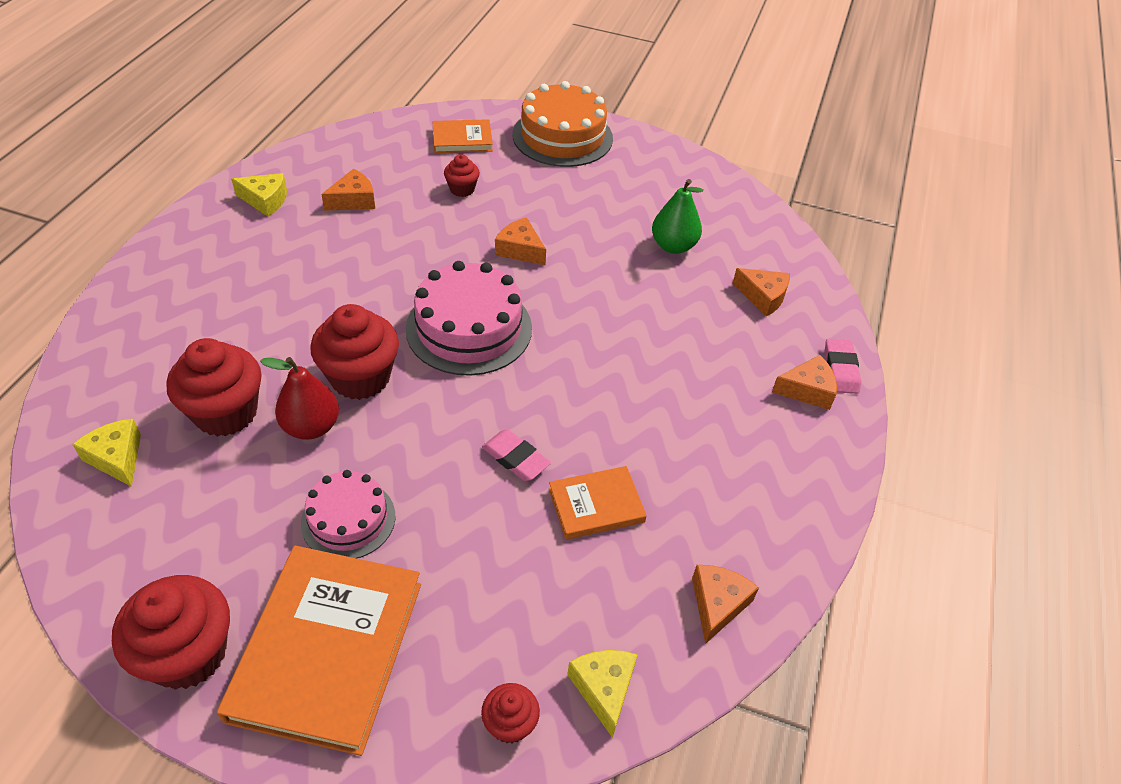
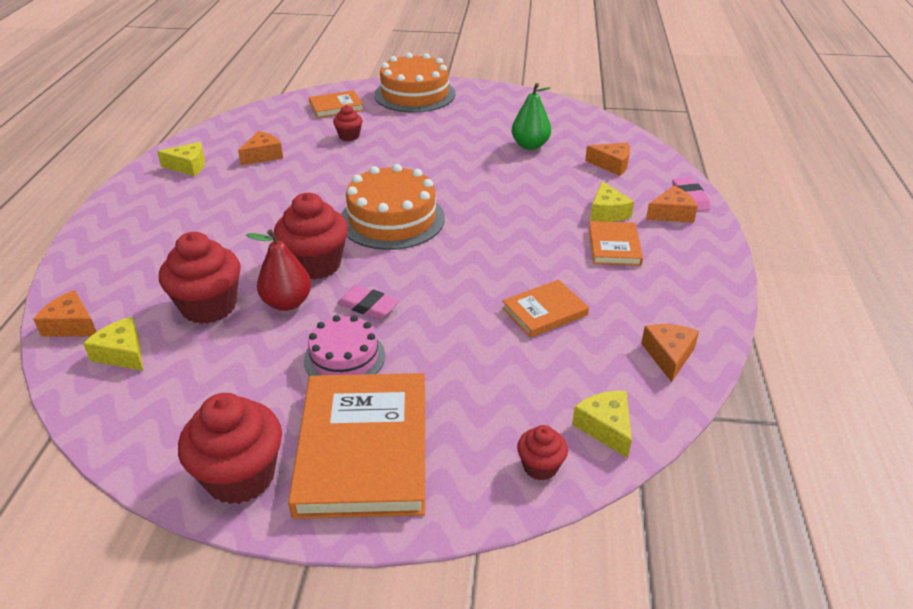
camera: 10 degrees left, 10 degrees down
pink cake [405,261,532,376] -> orange cake [341,164,445,250]
pink eraser [482,429,551,481] -> pink eraser moved to [337,285,399,319]
orange cheese [495,217,546,265] -> orange cheese moved to [33,290,96,337]
none -> orange book [589,221,643,266]
none -> yellow cheese [590,181,634,222]

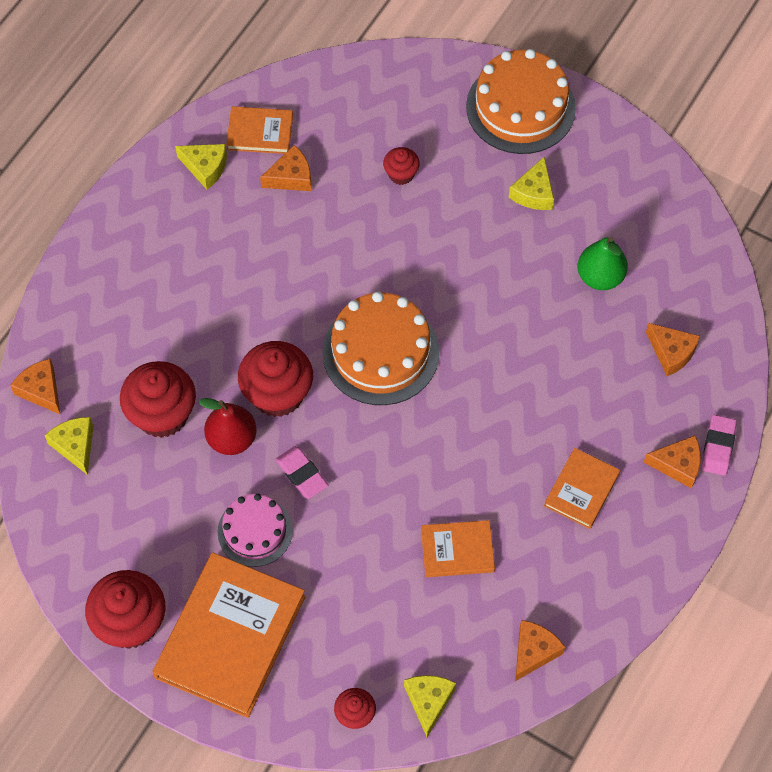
camera: 25 degrees right, 25 degrees up
orange book [309,90,364,118] -> orange book moved to [226,106,293,154]
yellow cheese [590,181,634,222] -> yellow cheese moved to [509,157,554,210]

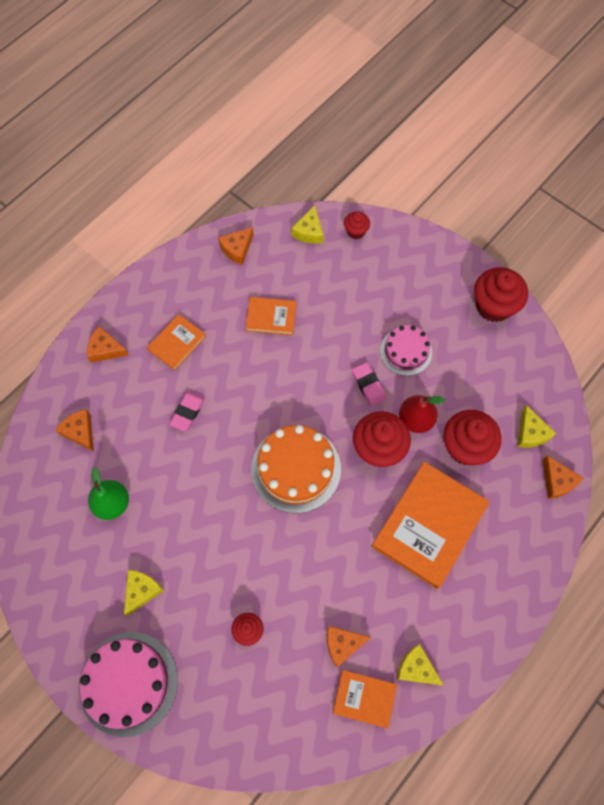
camera: 170 degrees left, 5 degrees up
orange book [152,553,305,718] -> orange book moved to [371,462,490,589]
orange cake [466,49,576,154] -> pink cake [78,632,178,737]
pink eraser [701,415,737,476] -> pink eraser moved to [169,391,205,432]

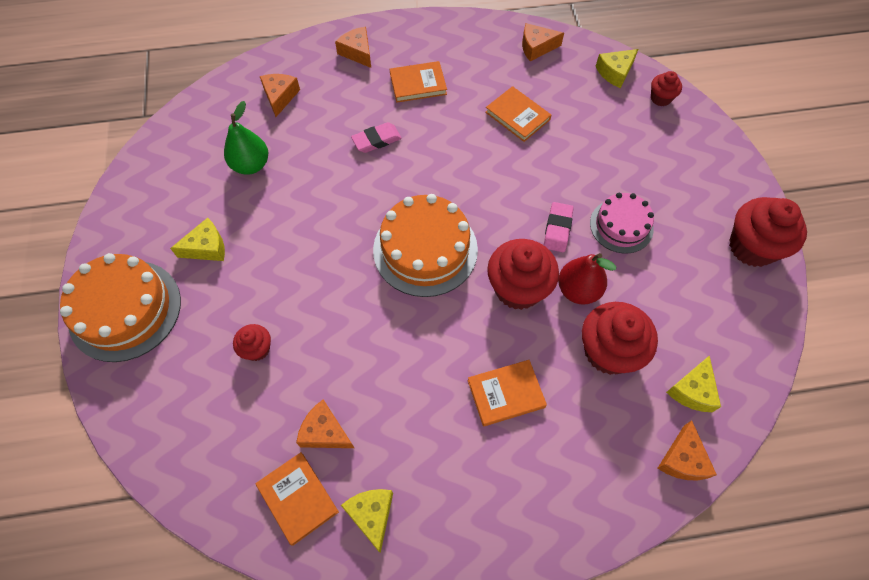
camera: 40 degrees right, 5 degrees down
pink cake [78,632,178,737] -> orange cake [60,253,181,362]
orange book [371,462,490,589] -> orange book [468,360,547,426], size x0.52

